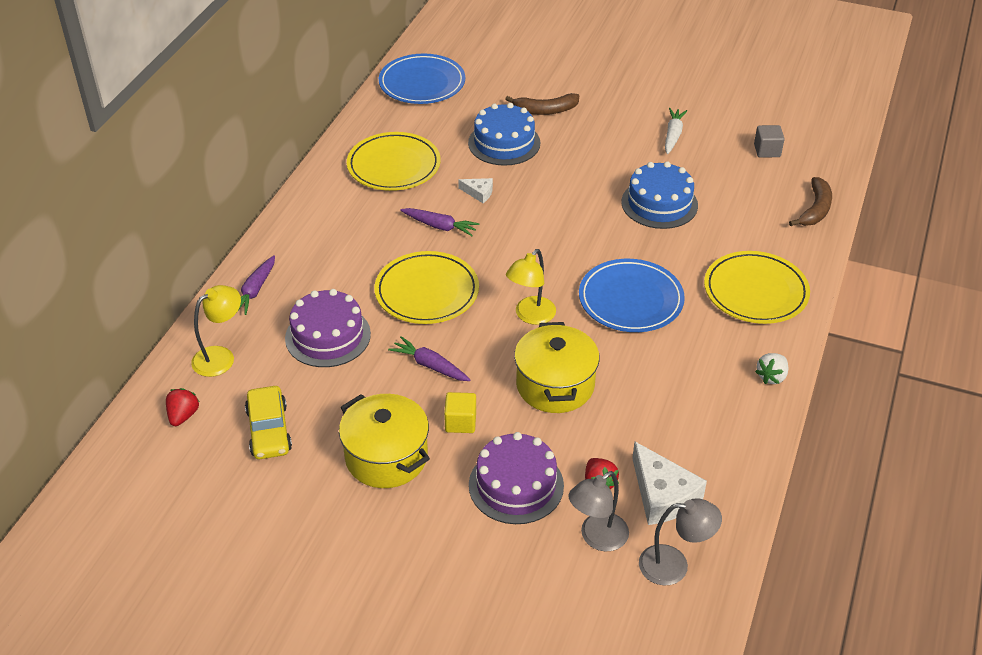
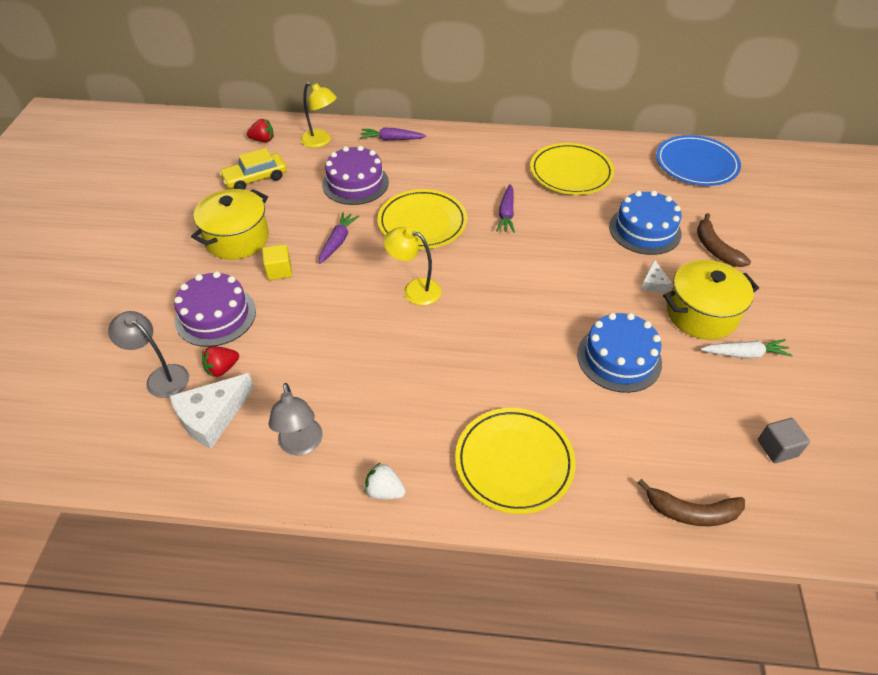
camera: 75 degrees right, 5 degrees up
white cheese [458,178,493,203] -> white cheese moved to [641,260,672,292]
yellow pot [514,322,600,413] -> yellow pot moved to [663,260,759,340]
blue plate [579,259,685,332] -> none
grey lamp [639,498,722,586] -> grey lamp moved to [269,383,323,455]

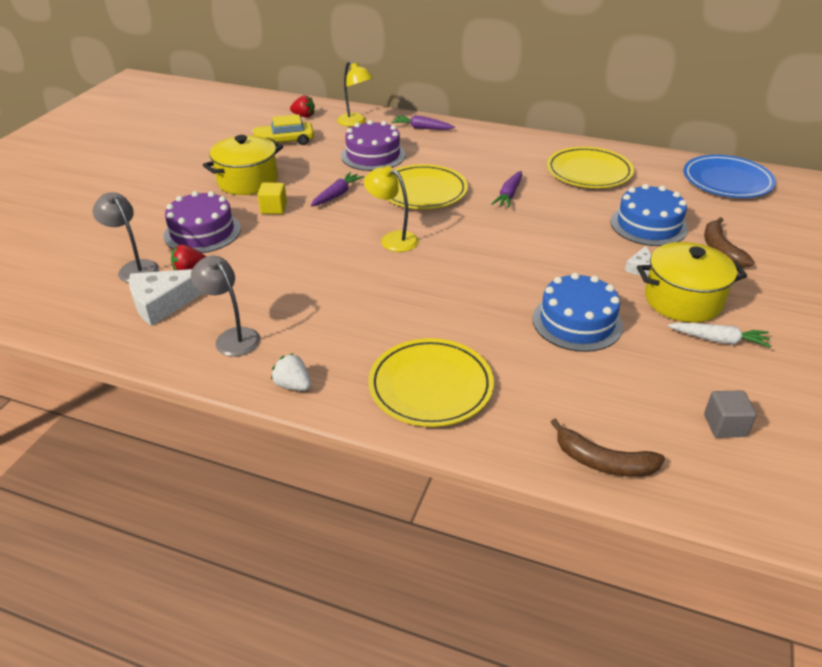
camera: 15 degrees right, 10 degrees down
grey lamp [269,383,323,455] -> grey lamp turned 135 degrees clockwise [191,256,260,357]

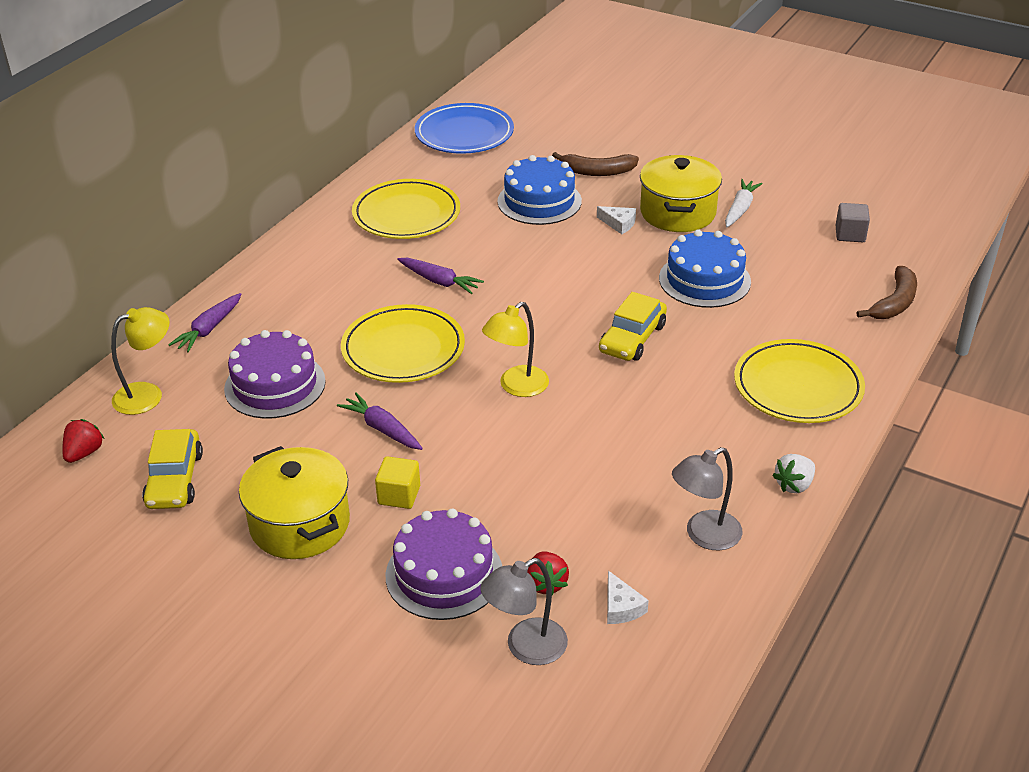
camera: 80 degrees left, 0 degrees up
white cheese [129,269,203,326] -> white cheese [607,571,649,624], size x0.52
none -> yellow car [599,292,667,361]

